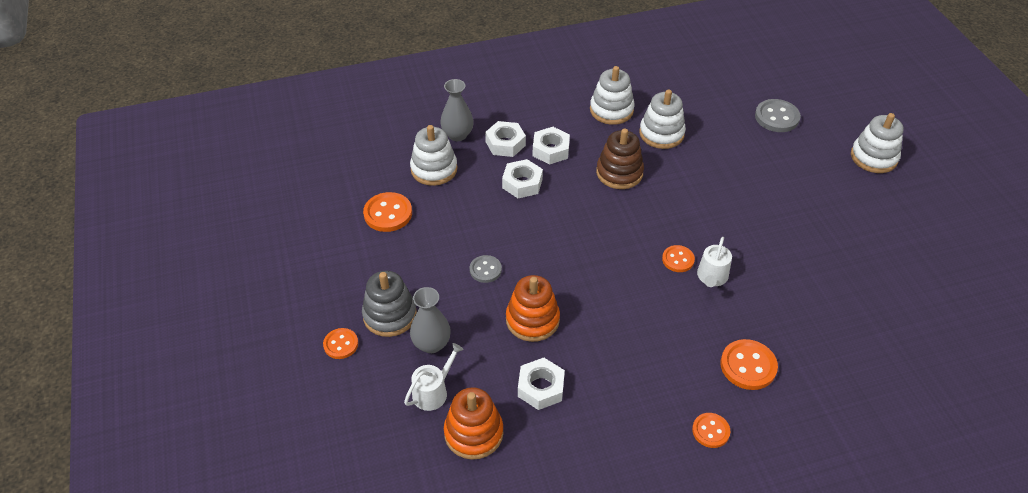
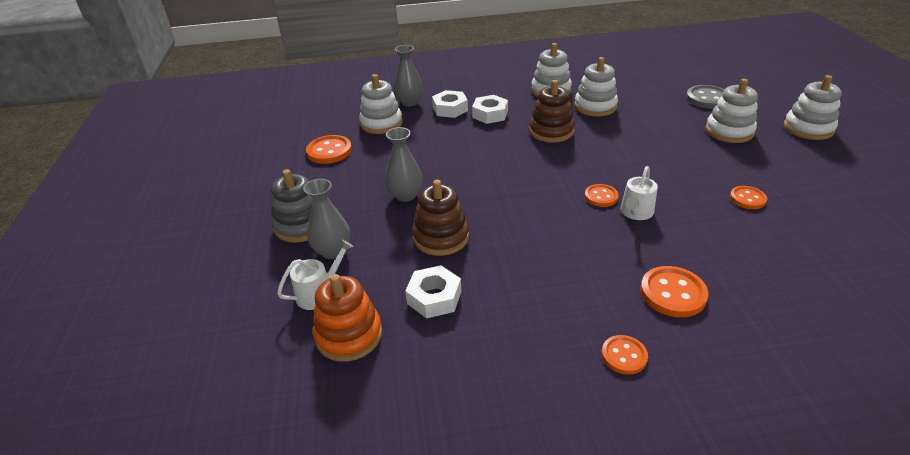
camera: 10 degrees right, 10 degrees down
orange button [323,328,358,359] -> orange button moved to [730,186,767,209]
grey button [469,255,502,283] -> grey vase [385,127,423,202]
white nut [502,159,543,198] -> none
orange stacking toy [506,275,560,342] -> brown stacking toy [412,180,469,256]
none -> white stacking toy [705,79,758,143]

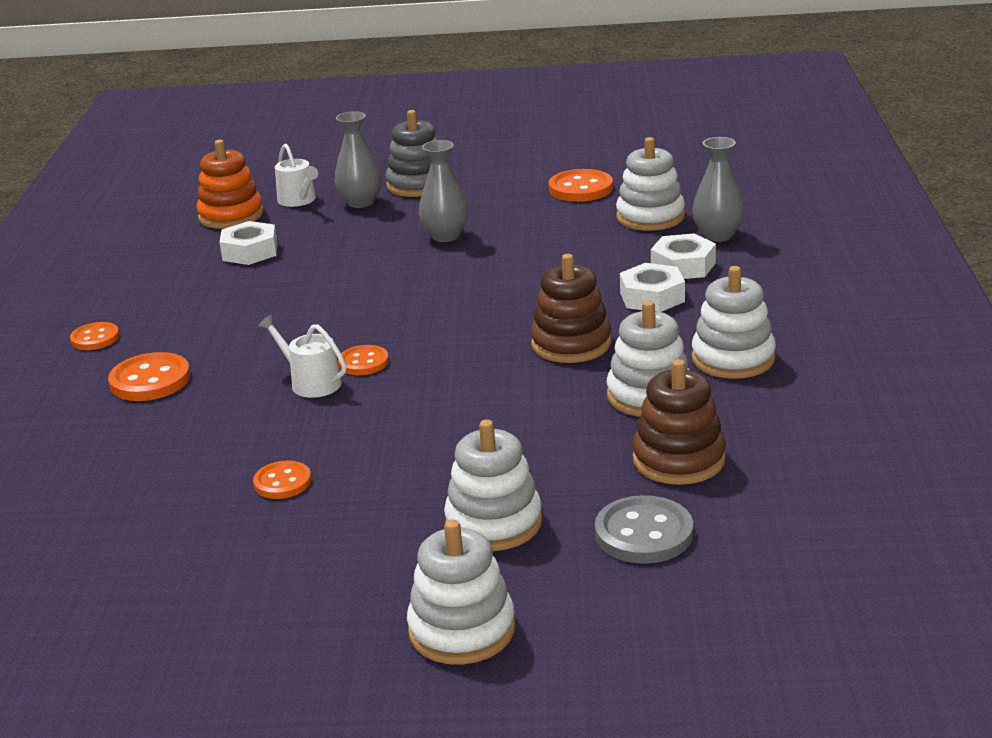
camera: 100 degrees right, 10 degrees down
brown stacking toy [412,180,469,256] -> brown stacking toy moved to [632,359,726,485]

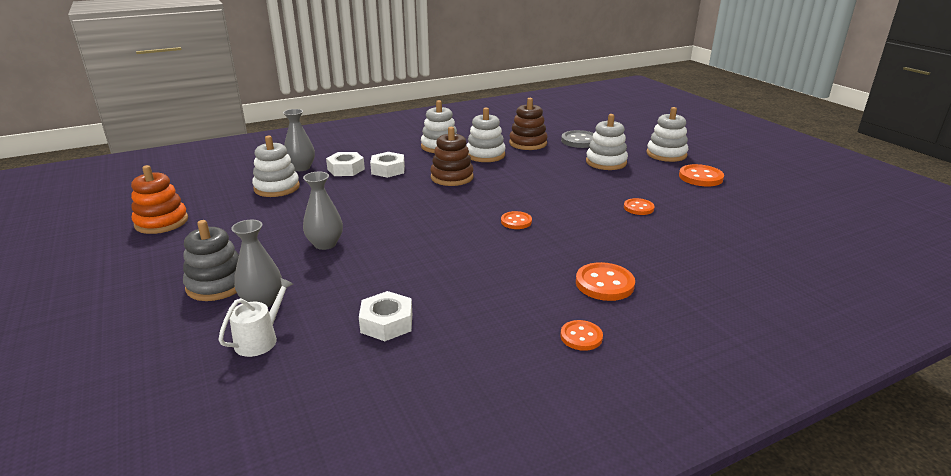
camera: 120 degrees left, 0 degrees up
orange stacking toy [196,140,264,229] -> orange stacking toy moved to [131,165,188,234]
white watering can [258,315,347,398] -> none
orange button [549,169,613,202] -> orange button moved to [679,164,724,186]

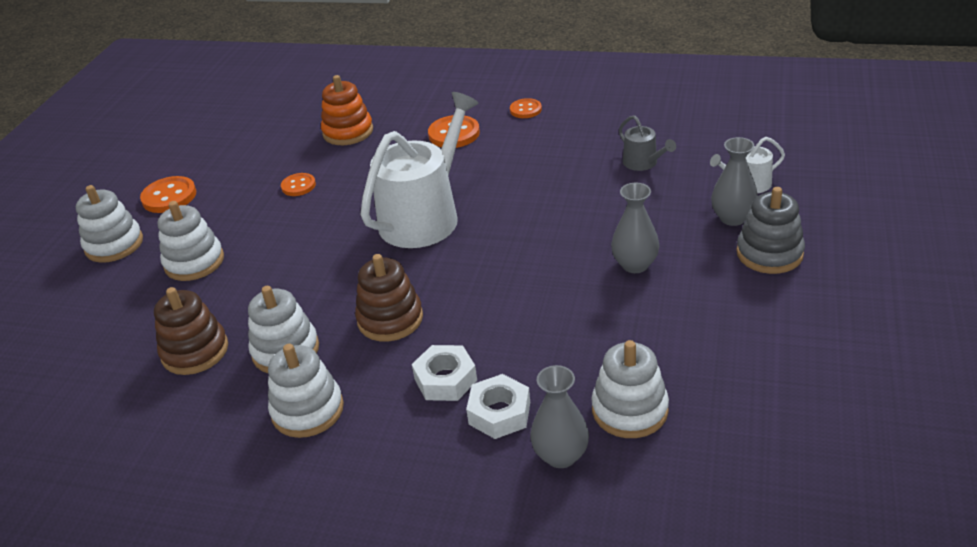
camera: 135 degrees left, 10 degrees up
orange stacking toy [131,165,188,234] -> orange stacking toy moved to [321,75,373,145]
white nut [359,291,412,341] -> grey watering can [619,115,676,171]
orange button [501,211,532,229] -> white watering can [360,92,479,248]
grey button [561,130,594,148] -> none

